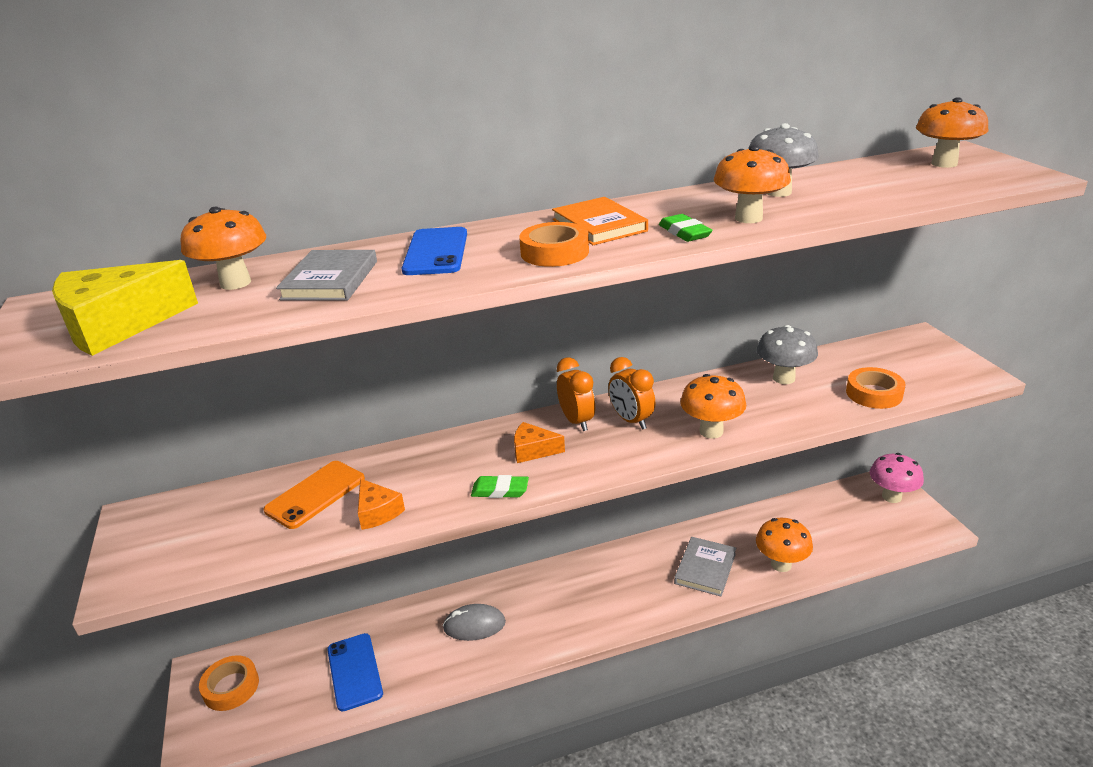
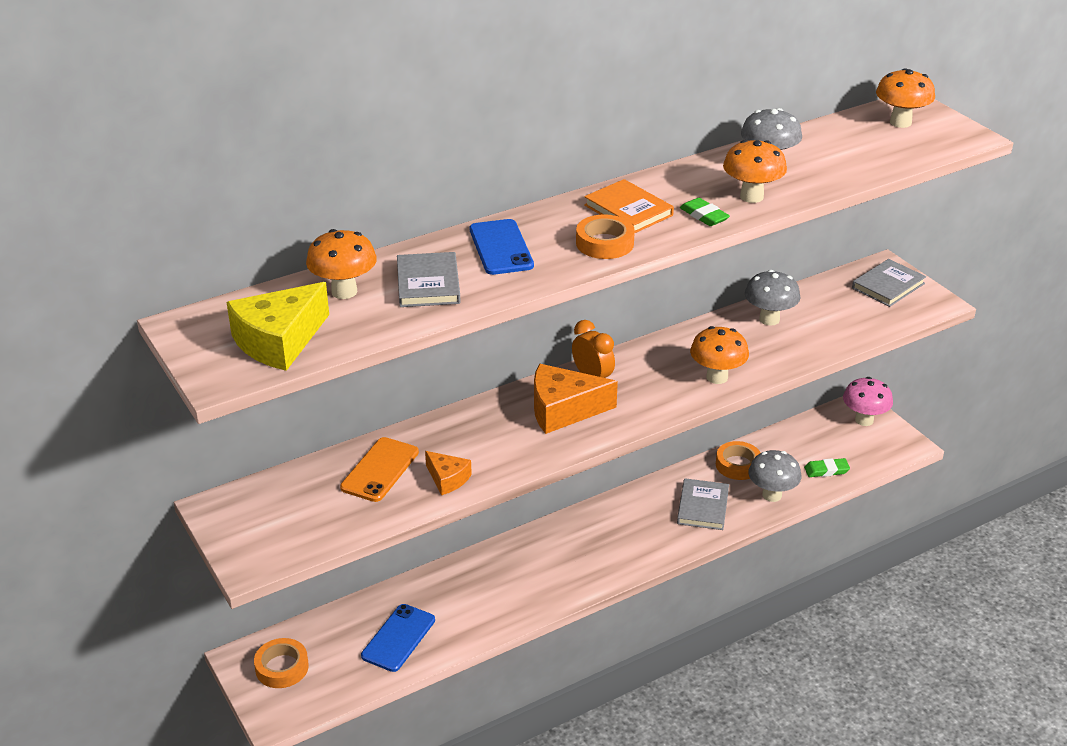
camera: 15 degrees left, 5 degrees up
blue phone [327,633,383,712] -> blue phone turned 60 degrees clockwise [361,604,435,672]
grey mouse [443,604,506,641] -> none
green eraser [471,475,529,498] -> green eraser moved to [804,458,850,477]
orange cheese [514,422,565,463] -> orange cheese [534,364,618,434], size x1.80
orange clock [608,357,655,430] -> none
orange mushroom [756,518,813,572] -> grey mushroom [748,450,801,502]
orange tape [846,367,906,409] -> orange tape moved to [716,441,760,480]
none -> grey book [852,259,926,307]

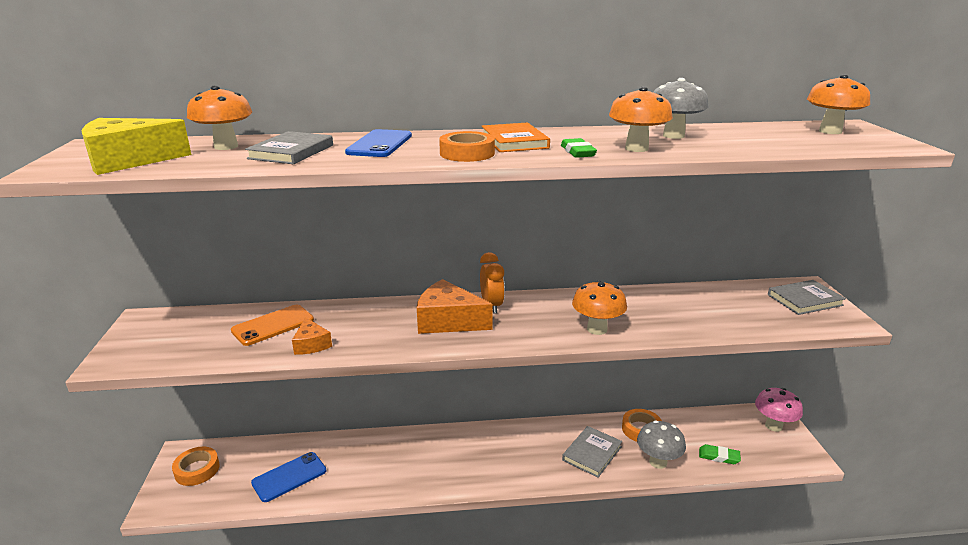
camera: 25 degrees right, 10 degrees down
grey mushroom [745,270,800,326] -> none

